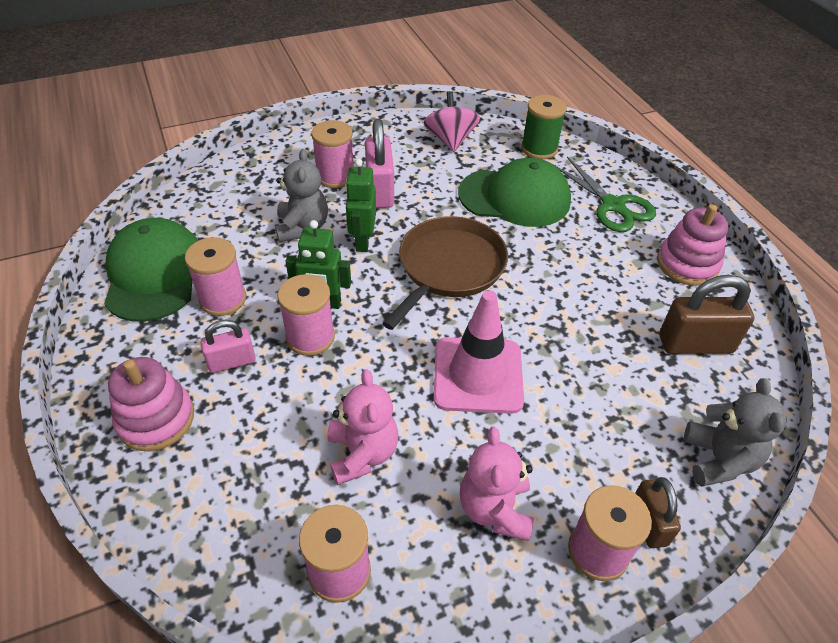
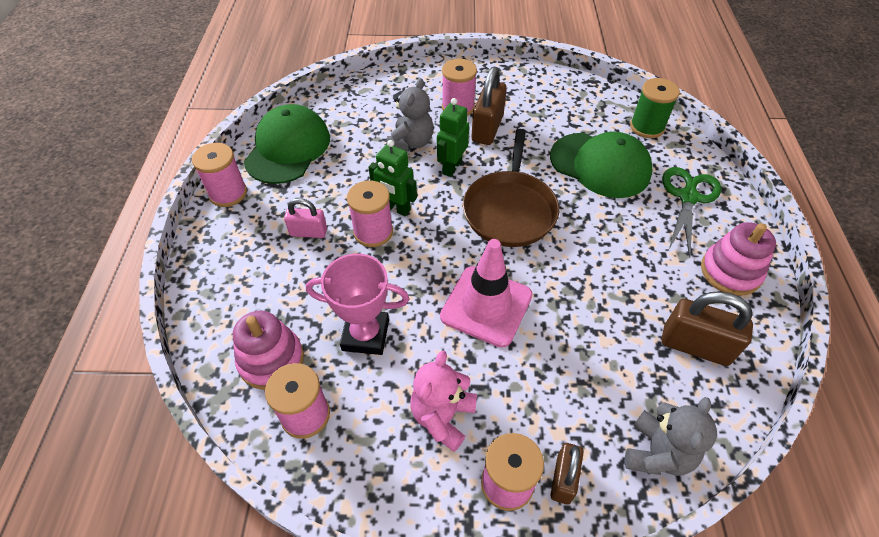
camera: 25 degrees right, 5 degrees up
pink stacking toy [108,357,194,451] -> pink stacking toy moved to [233,311,304,390]
pink spool [185,237,246,316] -> pink spool moved to [192,143,247,207]
pink teddy bear [327,369,398,485] -> pink trophy [306,254,409,355]
pink padlock [365,119,394,208] -> brown padlock [472,67,507,145]
brown pan [382,216,508,330] -> brown pan turned 135 degrees clockwise [463,129,559,247]
pink spinning top [424,91,480,152] -> none
green scissors [556,157,656,232] -> green scissors turned 150 degrees counterclockwise [662,167,721,257]

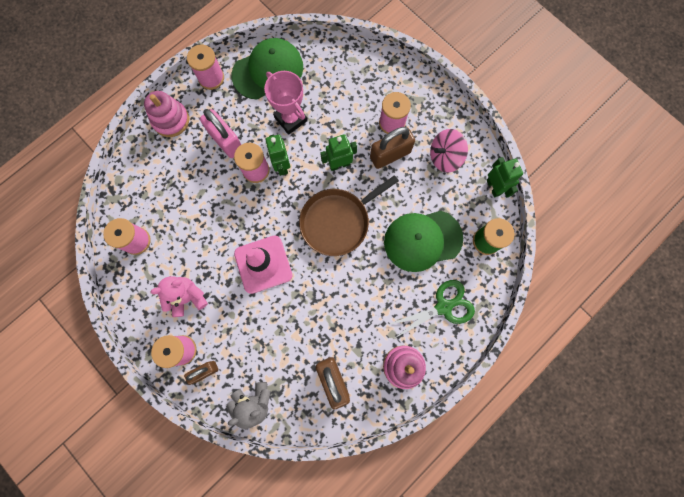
camera: 45 degrees right, 25 degrees up
pink stacking toy [233,311,304,390] -> pink stacking toy moved to [144,91,189,137]
pink padlock [284,198,327,238] -> pink padlock [200,109,241,158], size x1.62
pink trophy [306,254,409,355] -> pink trophy moved to [264,71,308,135]
grey teddy bear [386,78,434,151] -> none
green cap [550,132,653,198] -> green cap turned 90 degrees clockwise [384,211,463,272]
none -> pink spinning top [430,129,468,173]
none -> green robot [487,157,523,198]

